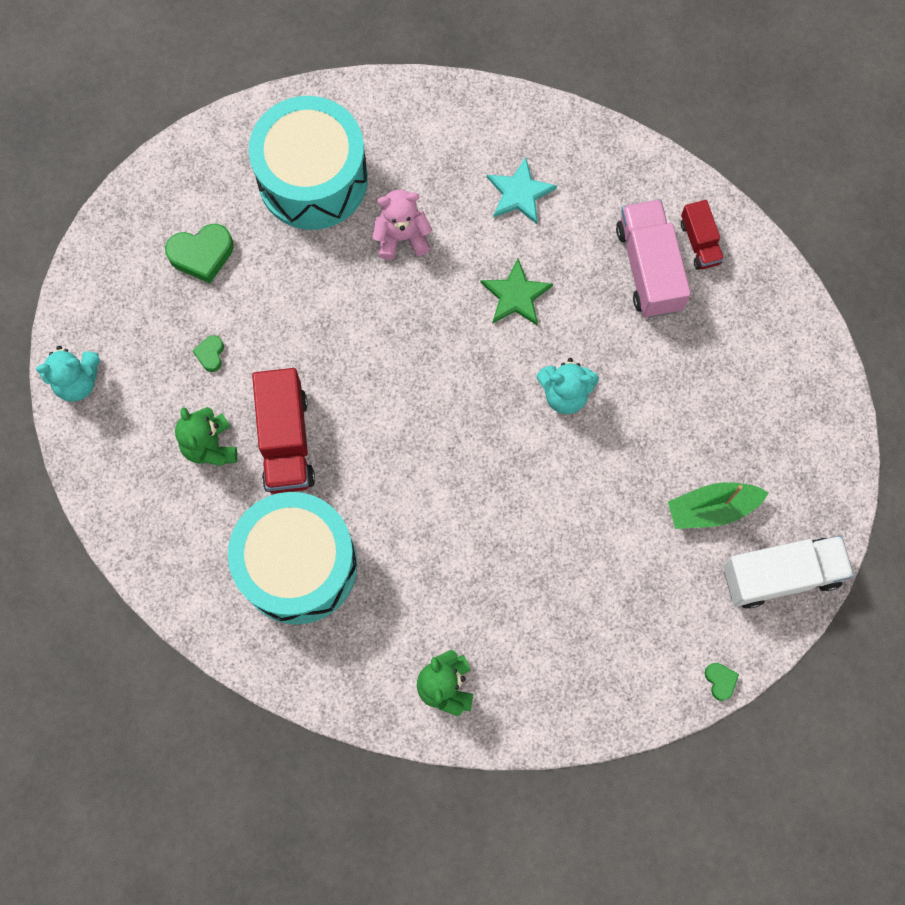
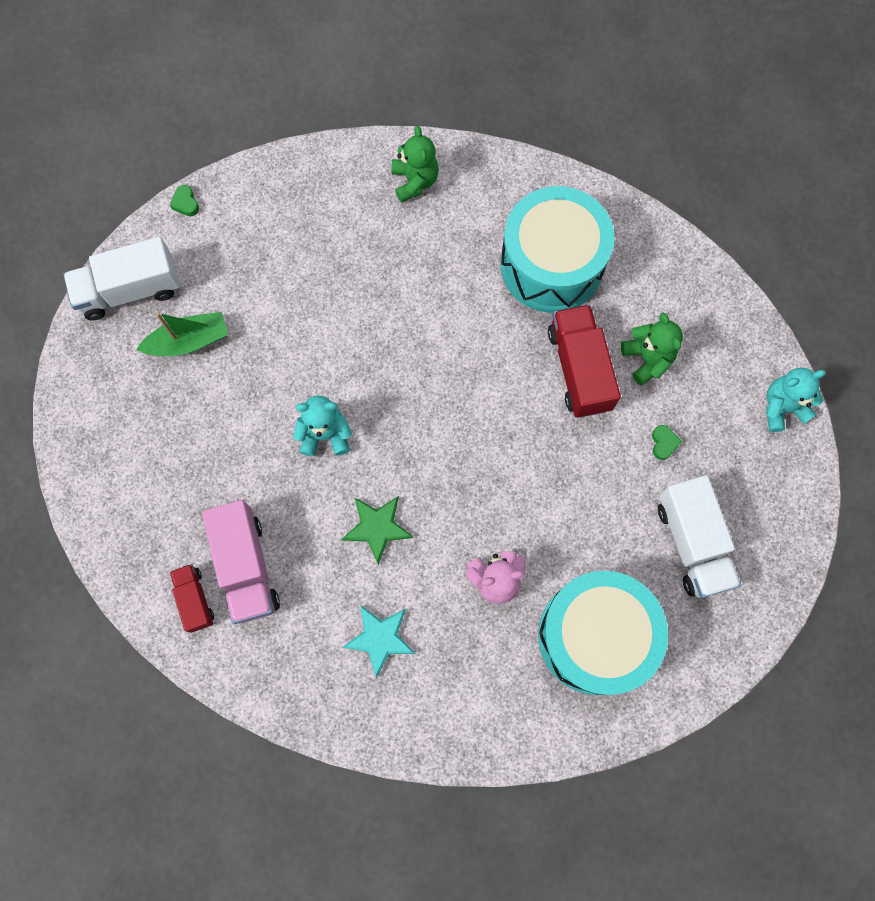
camera: 175 degrees right, 0 degrees up
green heart [165,224,234,283] -> white truck [658,475,741,598]

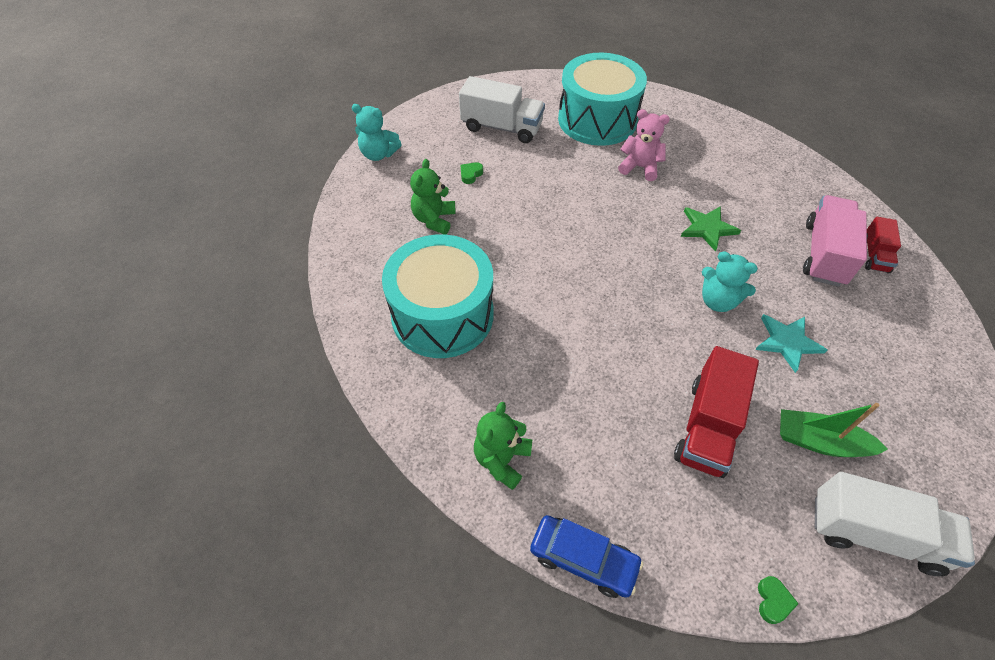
camera: 145 degrees left, 20 degrees down
turquoise star [342,605,416,678] -> turquoise star moved to [755,314,827,373]
red truck [548,304,621,418] -> red truck moved to [674,346,759,478]
white truck [658,475,741,598] -> white truck turned 90 degrees clockwise [459,76,545,143]
none -> blue car [530,515,643,598]

